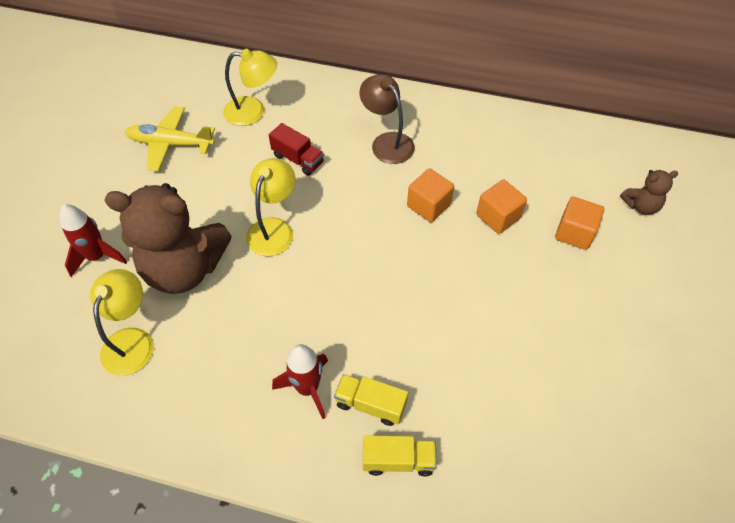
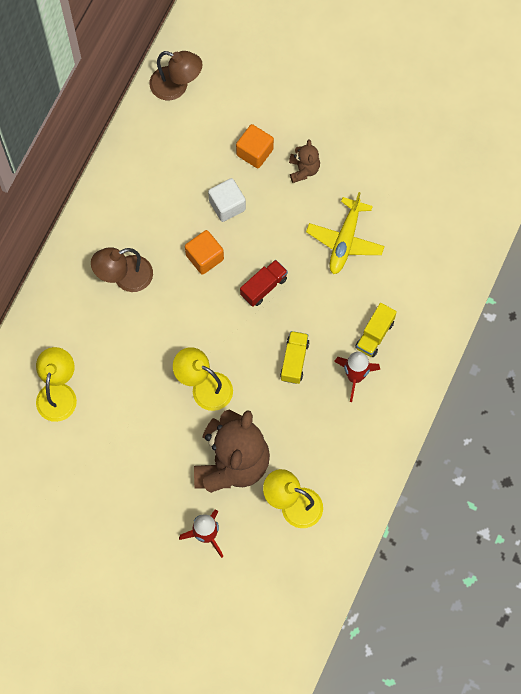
camera: 80 degrees left, 15 degrees up
yellow plane [125,106,215,171] -> yellow plane moved to [306,192,385,274]
red truck [269,123,324,176] -> red truck moved to [240,260,288,307]
yellow truck [363,435,437,477] -> yellow truck moved to [280,331,310,384]
orange cube [476,180,527,234] -> white cube [208,178,246,222]
brown teddy bear [620,170,678,215] -> brown teddy bear moved to [289,139,320,183]
none -> brown lamp [149,51,203,100]

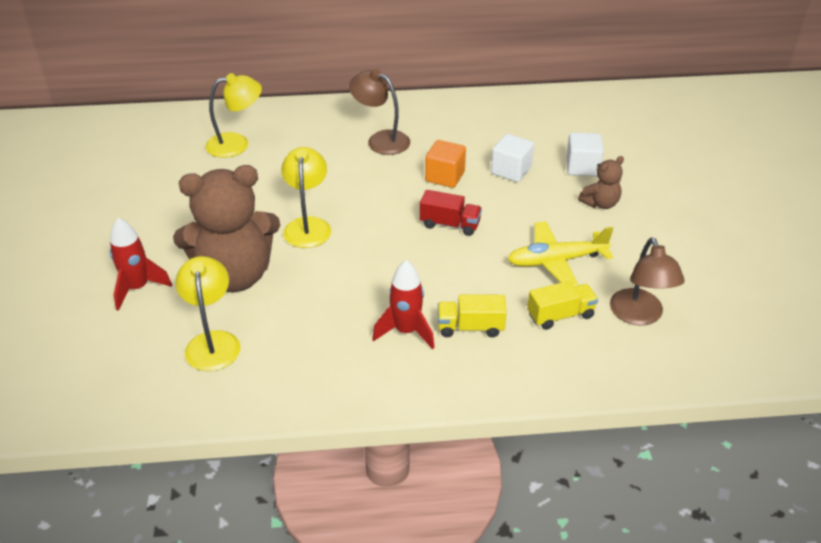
camera: 60 degrees right, 30 degrees down
brown lamp [149,51,203,100] -> brown lamp moved to [610,237,685,325]
orange cube [236,124,274,168] -> white cube [566,132,604,176]
yellow truck [280,331,310,384] -> yellow truck moved to [527,281,598,330]

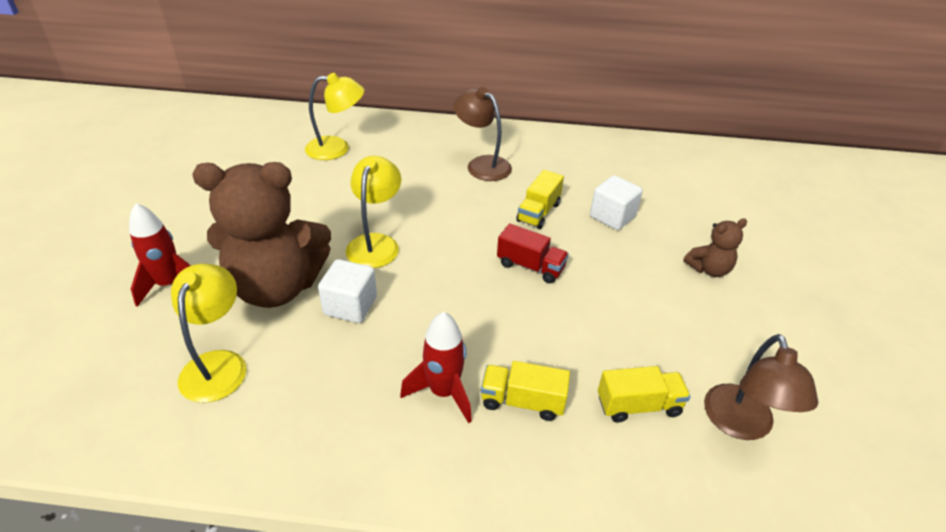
camera: 10 degrees right, 0 degrees up
orange cube [425,140,466,188] -> yellow truck [516,170,564,229]
yellow plane [508,221,613,286] -> none
white cube [566,132,604,176] -> white cube moved to [318,259,377,323]

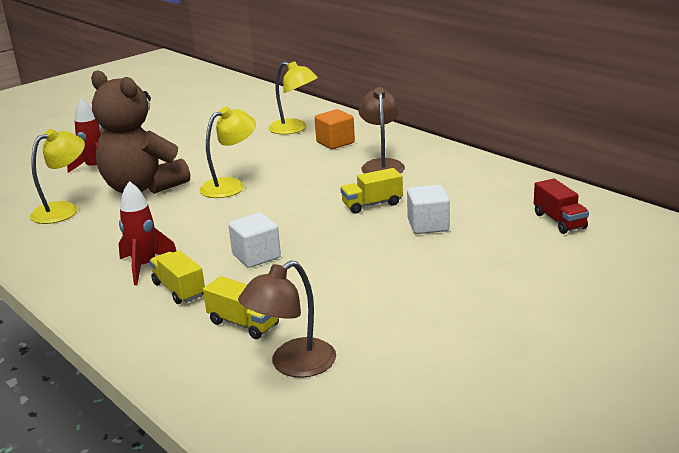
camera: 45 degrees right, 15 degrees down
white cube [318,259,377,323] -> white cube moved to [228,212,281,268]
red truck [497,224,569,283] -> red truck moved to [534,178,589,234]
brown teddy bear [683,219,747,277] -> none
none -> orange cube [315,109,355,149]

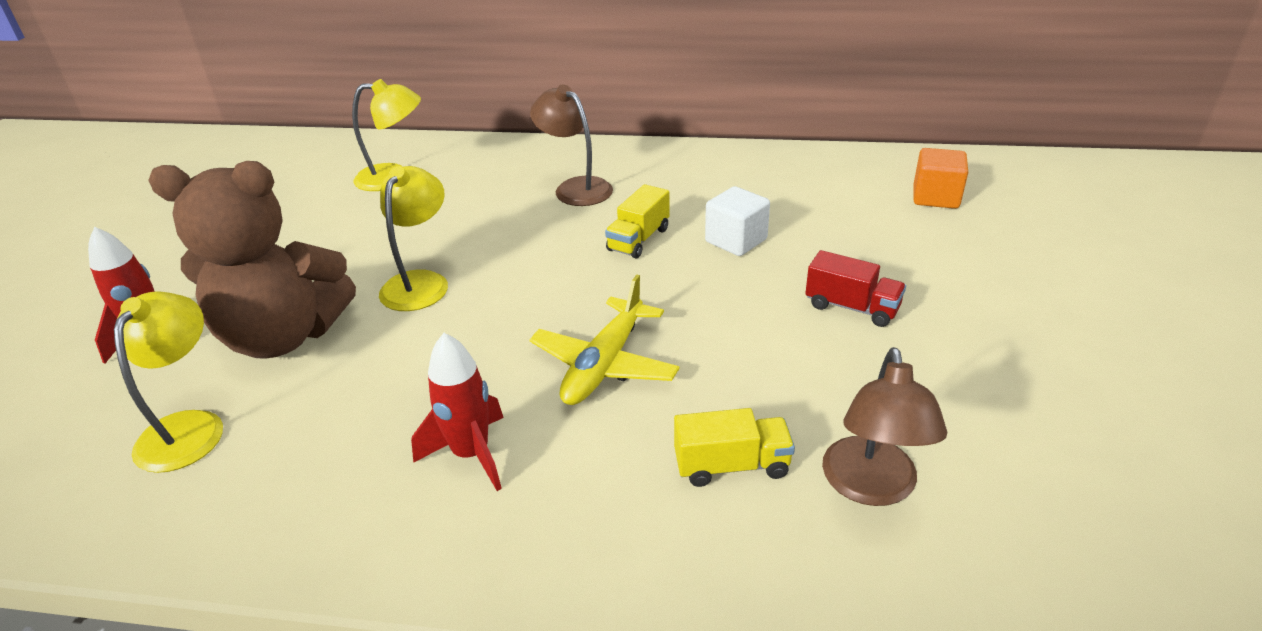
camera: 40 degrees left, 10 degrees up
yellow truck [150,250,205,304] -> none
white cube [228,212,281,268] -> yellow plane [529,274,680,405]
orange cube [315,109,355,149] -> orange cube moved to [913,148,968,209]
red truck [534,178,589,234] -> red truck moved to [805,250,906,327]

